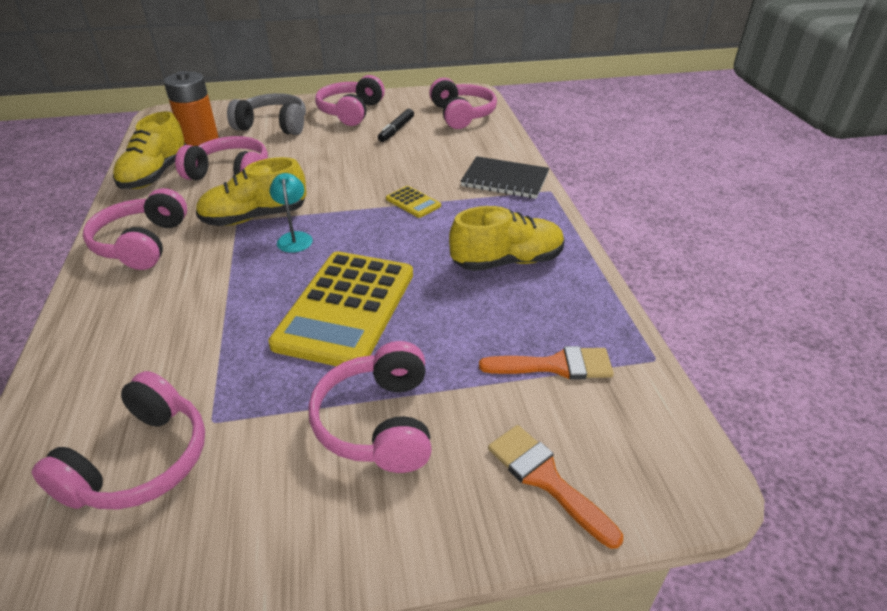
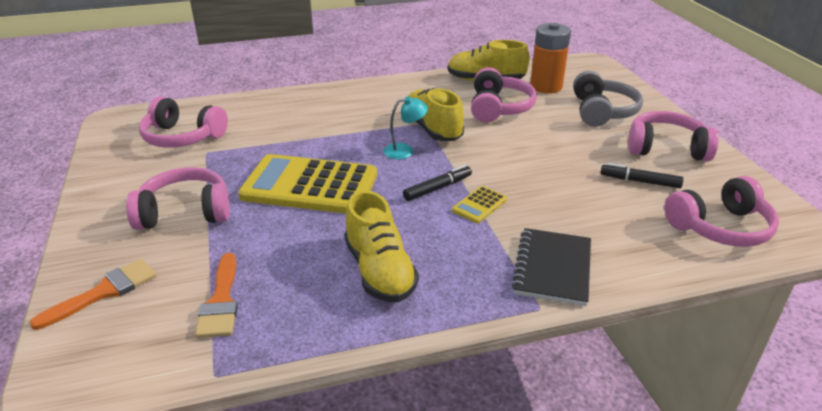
camera: 85 degrees right, 5 degrees down
pink headphones [83,188,187,270] -> none
none -> black marker [403,165,472,201]

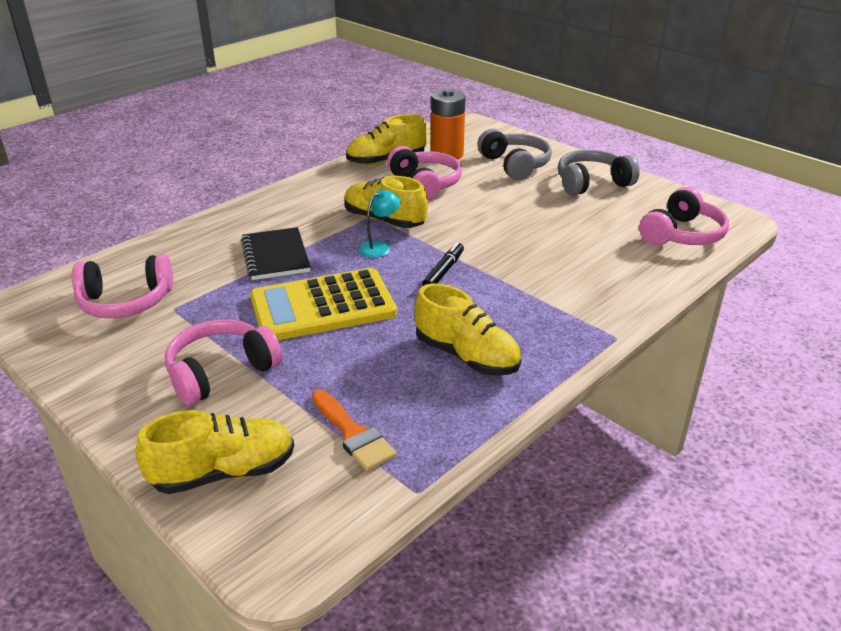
camera: 30 degrees left, 0 degrees up
orange brush [29,259,156,330] -> yellow shoe [135,410,294,494]
yellow calculator [452,186,507,223] -> none
black notebook [511,228,591,306] -> black notebook moved to [241,227,311,280]
black marker [601,163,683,188] -> none
pink headphones [628,111,719,161] -> grey headphones [558,150,640,195]

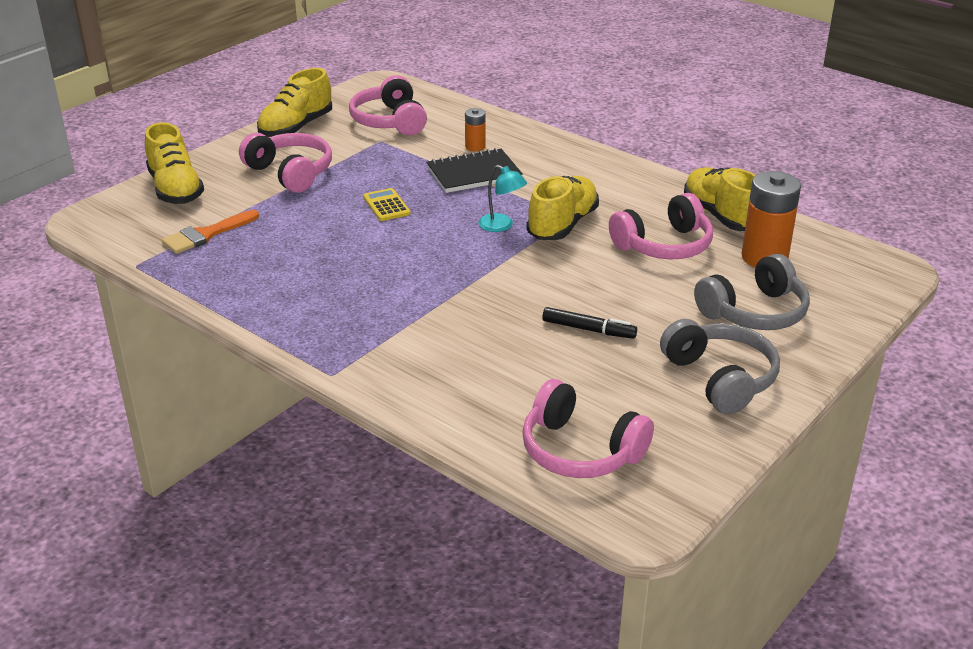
camera: 85 degrees right, 0 degrees up
yellow calculator [250,268,397,340] -> yellow calculator [363,188,411,221], size x0.42
yellow shoe [415,283,521,376] -> yellow shoe moved to [257,68,332,137]
black marker [422,242,464,286] -> black marker moved to [542,307,637,339]
none -> orange battery [465,108,486,151]

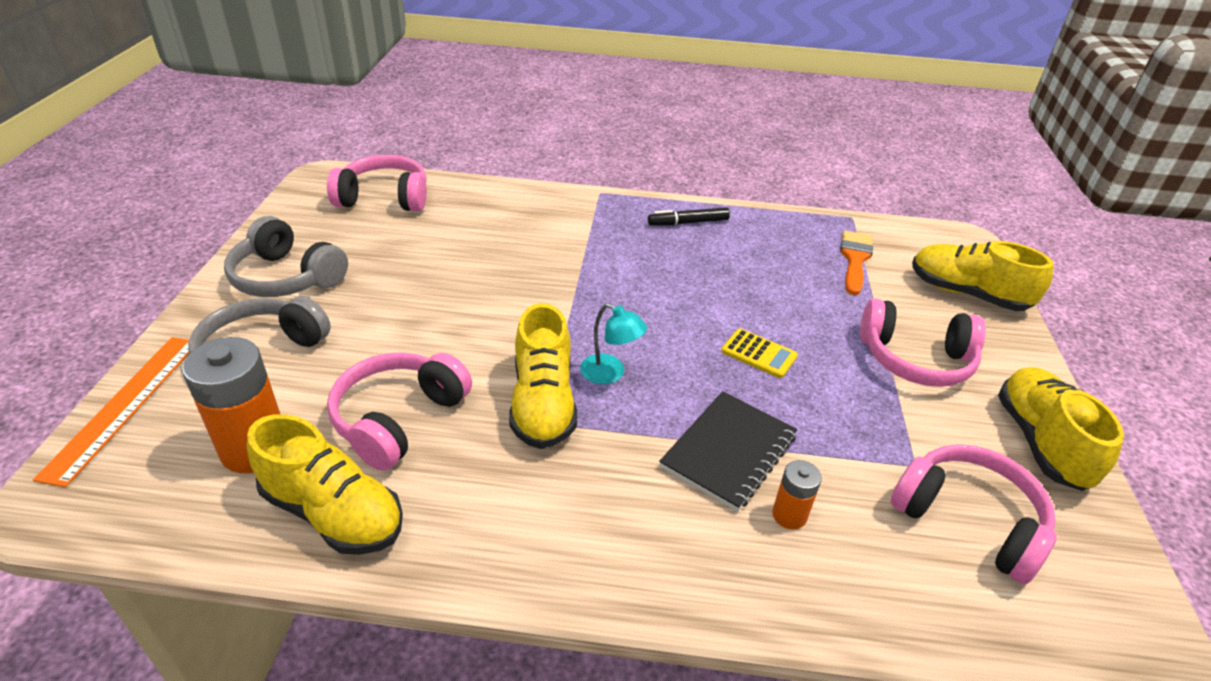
camera: 145 degrees right, 5 degrees up
turquoise lamp [478,165,527,232] -> turquoise lamp turned 150 degrees counterclockwise [580,303,647,384]
black marker [542,307,637,339] -> black marker moved to [648,207,730,226]
none -> orange ruler [33,337,189,487]

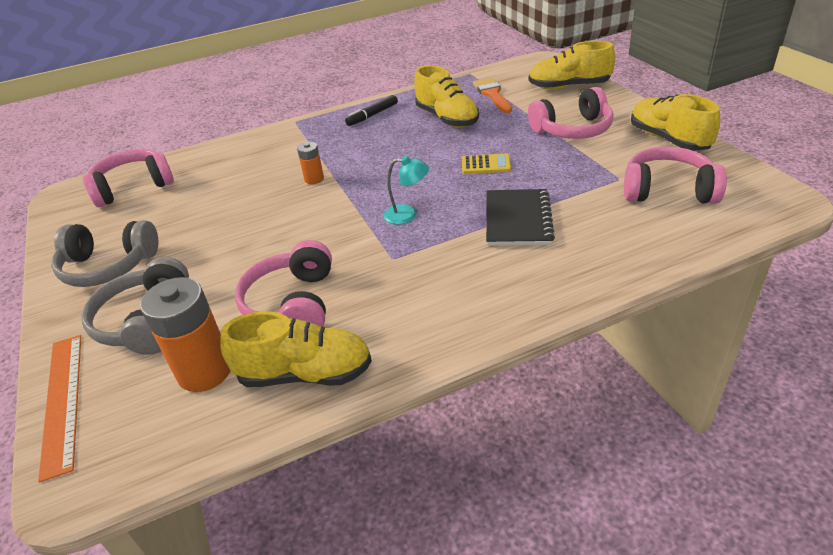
camera: 25 degrees left, 0 degrees up
yellow shoe [509,303,577,449] -> yellow shoe moved to [414,65,479,127]
orange battery [772,460,822,530] -> orange battery moved to [297,142,324,184]

